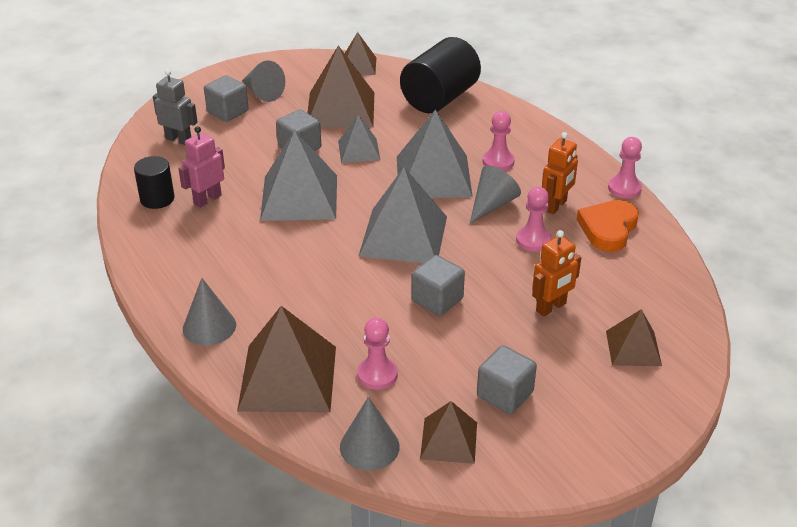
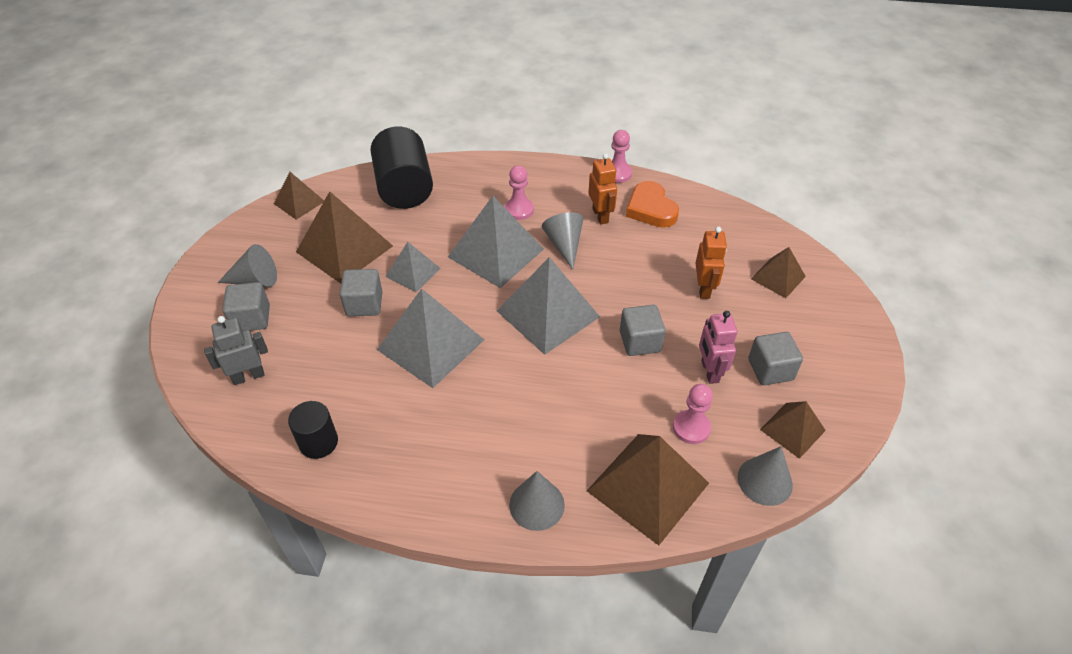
camera: 50 degrees left, 10 degrees up
pink robot [178,126,225,208] -> pink robot moved to [699,311,738,384]
pink pawn [516,187,552,252] -> none

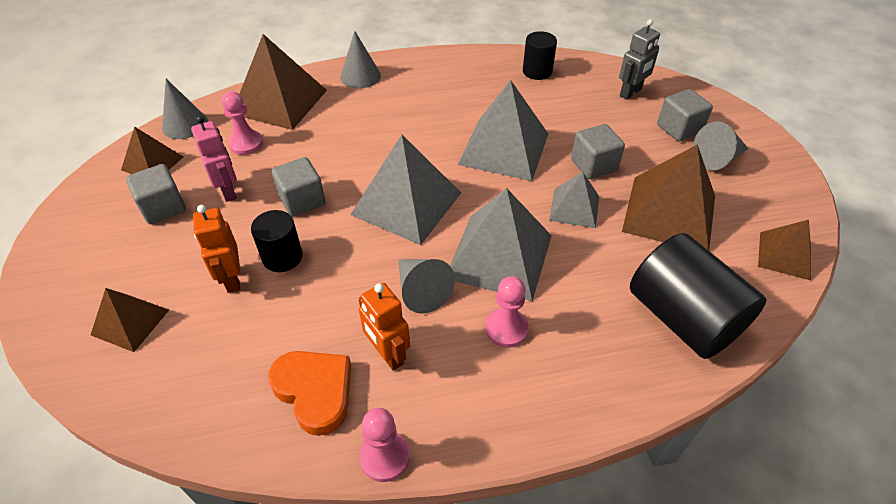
camera: 160 degrees right, 0 degrees up
none -> black cylinder [251,210,303,272]

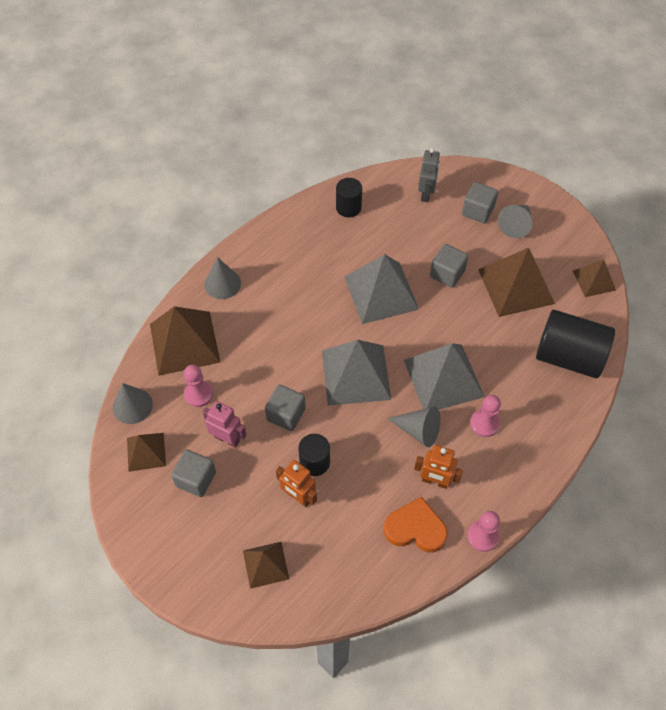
camera: 35 degrees left, 10 degrees up
grey pyramid [549,172,599,228] -> none

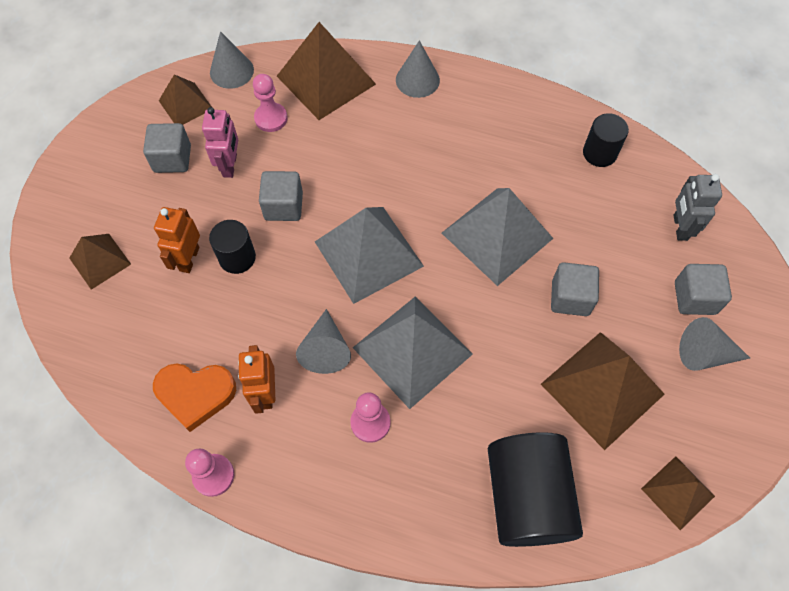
camera: 65 degrees right, 5 degrees up
orange heart [384,497,448,553] -> orange heart turned 105 degrees clockwise [153,363,236,432]
grey robot [418,148,440,202] -> grey robot turned 105 degrees clockwise [673,174,722,241]

